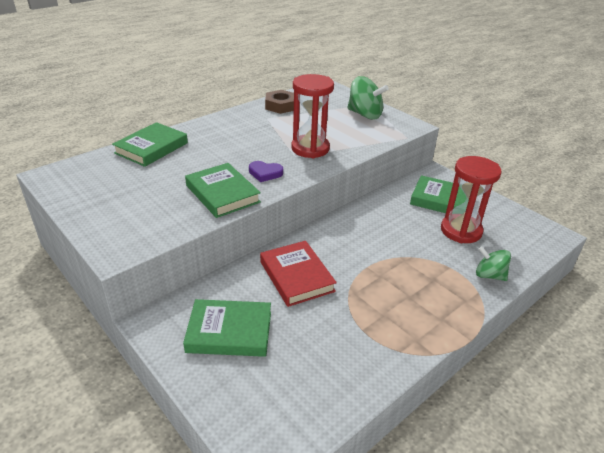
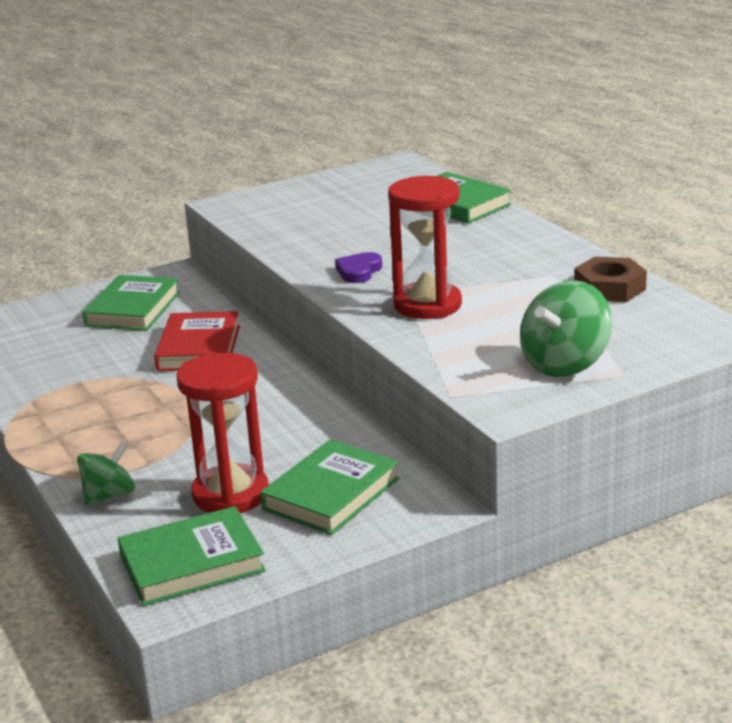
camera: 105 degrees right, 10 degrees down
green book [185,163,261,218] -> green book moved to [118,506,266,606]
red book [260,241,337,307] -> red book turned 75 degrees counterclockwise [154,311,240,371]

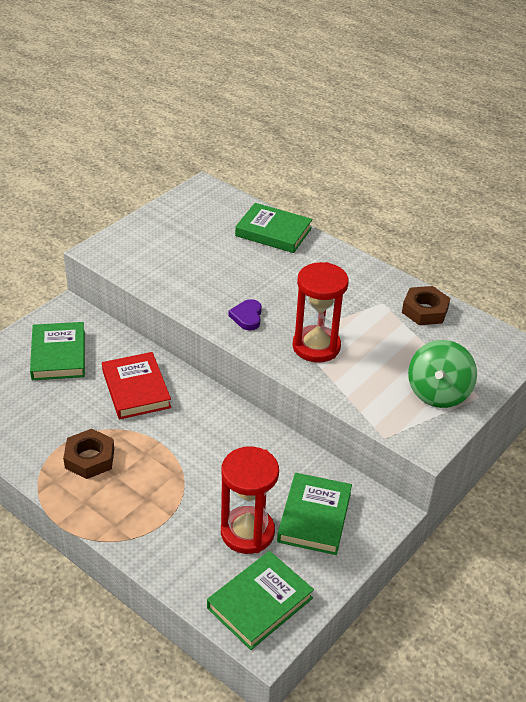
camera: 25 degrees left, 15 degrees up
green spinning top [77,441,135,506] -> none
none -> brown nut [63,429,114,479]

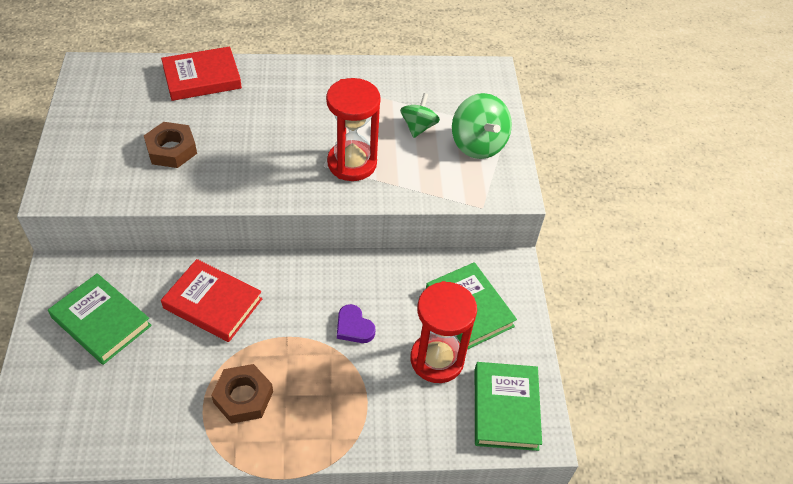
camera: 45 degrees left, 10 degrees up
purple heart [228,299,262,330] -> purple heart moved to [337,304,375,343]
green book [235,203,312,253] -> red book [161,46,242,101]
brown nut [402,286,450,325] -> brown nut moved to [144,122,197,168]
none -> green spinning top [400,93,440,138]

